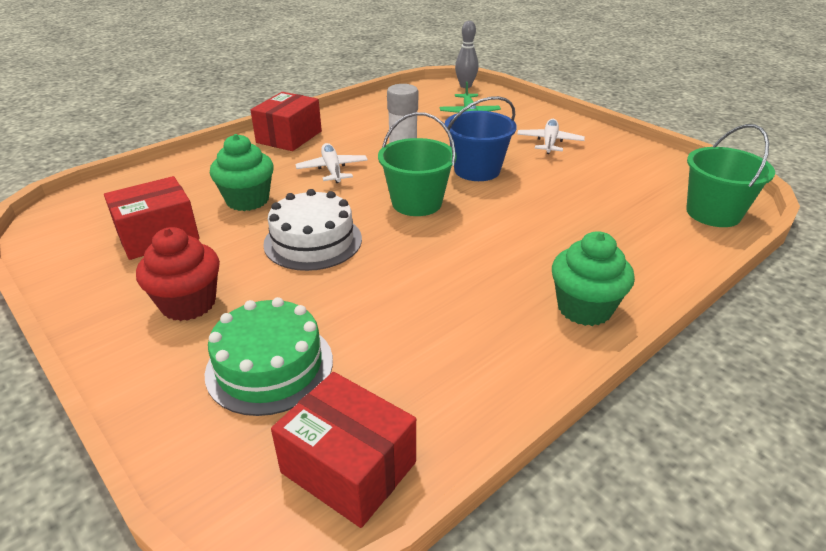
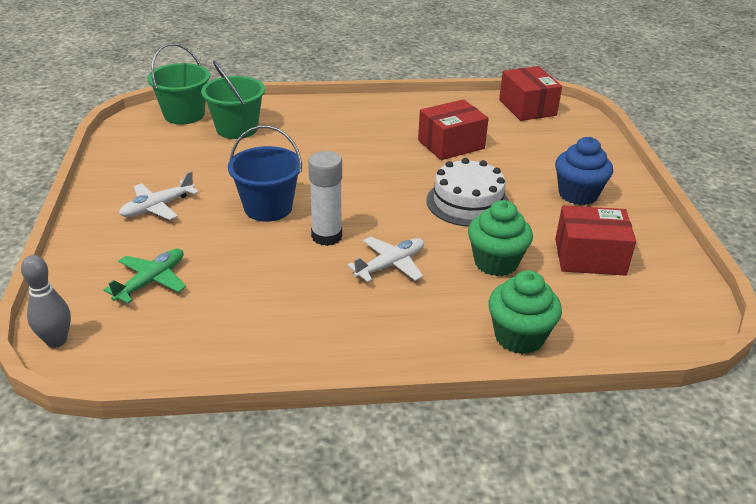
camera: 145 degrees left, 0 degrees up
red cupcake [136,227,220,321] -> blue cupcake [555,137,613,205]
green cake [204,297,333,416] -> none
red box [250,92,322,151] -> red box moved to [418,99,489,160]
white plane [295,143,368,183] -> white plane turned 150 degrees counterclockwise [347,236,424,282]
green bucket [378,112,457,216] -> green bucket moved to [201,61,265,139]
green cupcake [552,231,635,326] -> green cupcake moved to [488,270,562,354]

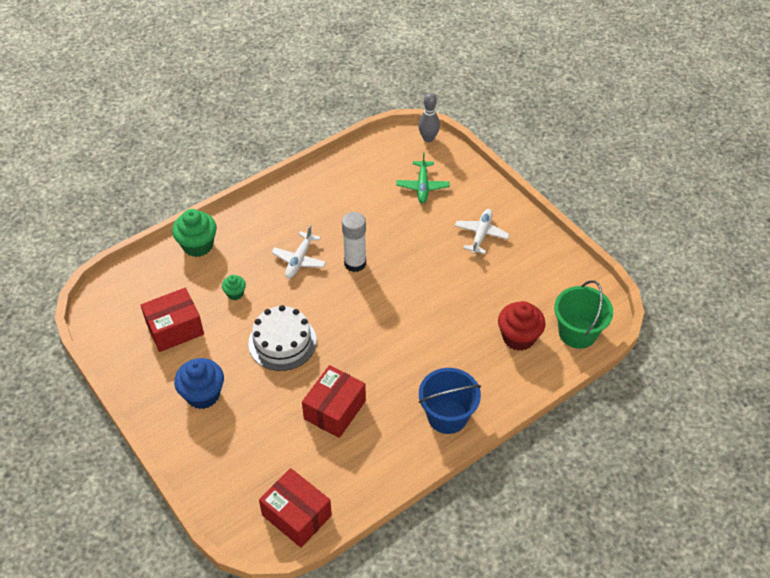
camera: 150 degrees right, 15 degrees up
green bucket [201,61,265,139] -> red cupcake [498,301,546,351]
blue bucket [228,125,302,222] -> blue bucket moved to [419,368,481,434]
green cupcake [468,200,533,276] -> green cupcake [222,275,246,300], size x0.53

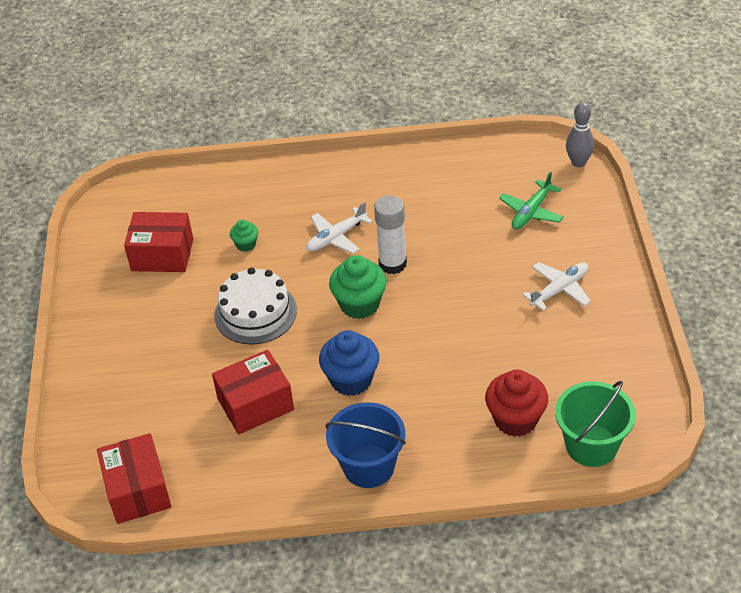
camera: 35 degrees right, 5 degrees down
green cupcake [172,209,217,257] -> green cupcake moved to [329,255,387,319]
blue cupcake [174,358,224,409] -> blue cupcake moved to [319,330,379,396]

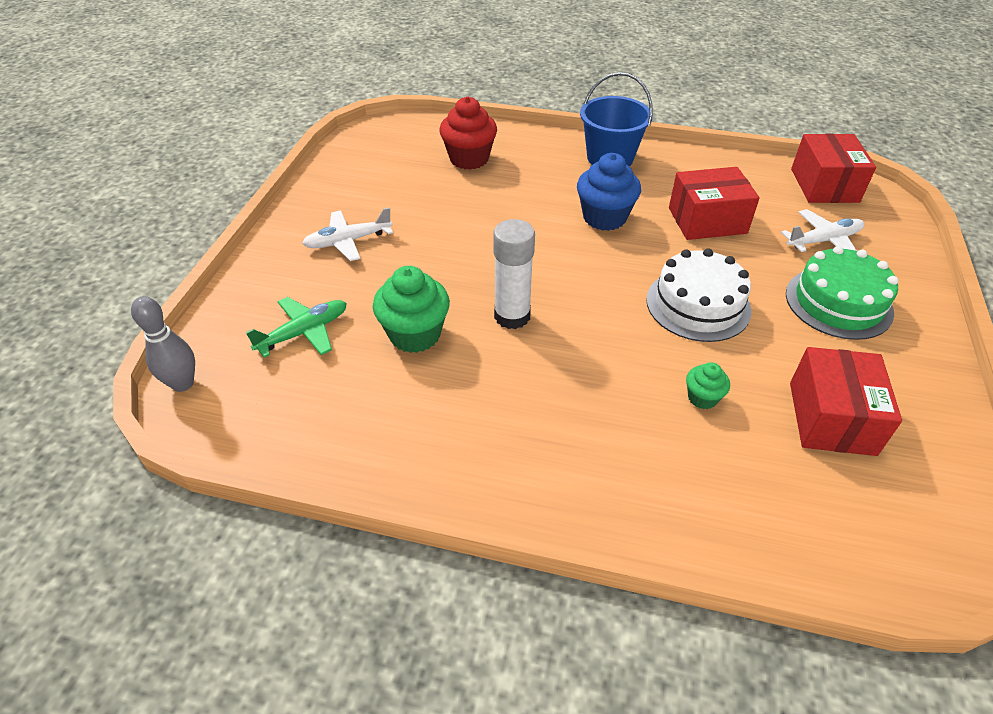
camera: 165 degrees left, 0 degrees up
red box [124,212,193,272] -> red box turned 75 degrees clockwise [790,347,902,456]
white plane [306,202,373,254] -> white plane moved to [781,209,864,252]
green cupcake [329,255,387,319] -> green cupcake moved to [373,266,450,353]
green bucket [555,381,636,467] -> none
none -> green cake [786,246,899,340]

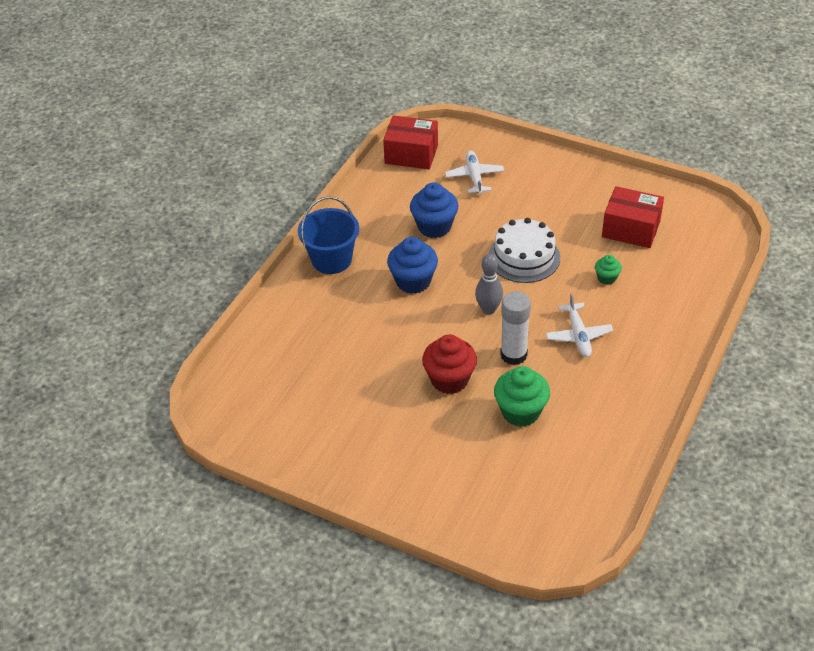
camera: 75 degrees left, 0 degrees up
grey bowling pin [131,296,195,392] -> grey bowling pin moved to [475,254,503,314]
green plane [246,297,347,358] -> none
white plane [302,207,393,261] -> white plane moved to [546,293,613,357]
red cupcake [440,96,497,170] -> red cupcake moved to [422,334,477,394]
red box [669,167,760,240] -> blue cupcake [410,182,459,238]
green cake [786,246,899,340] -> none

